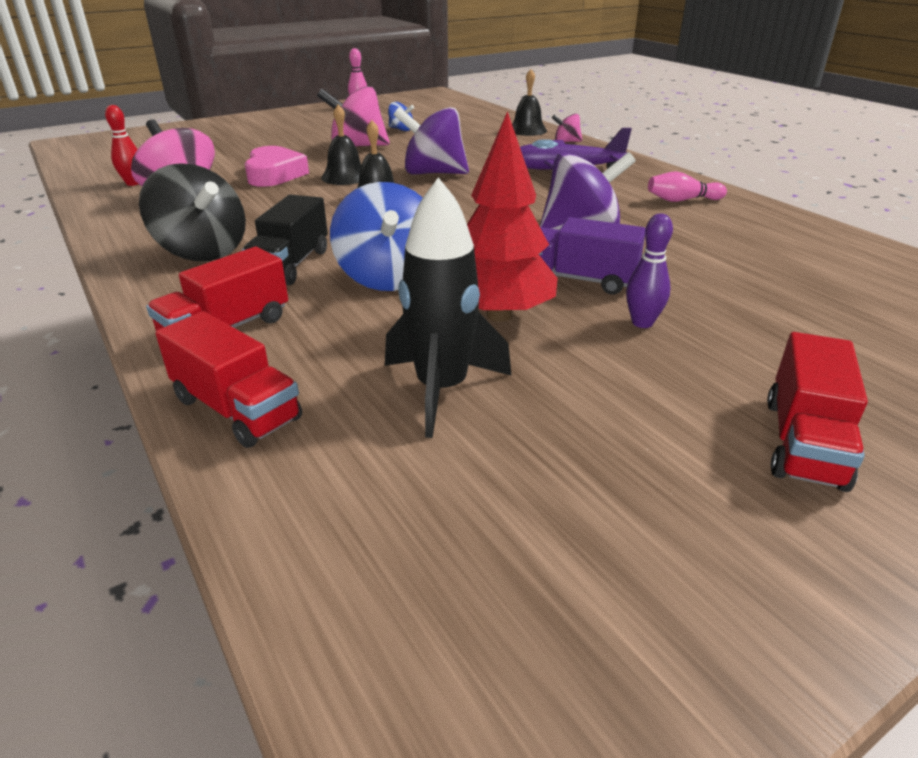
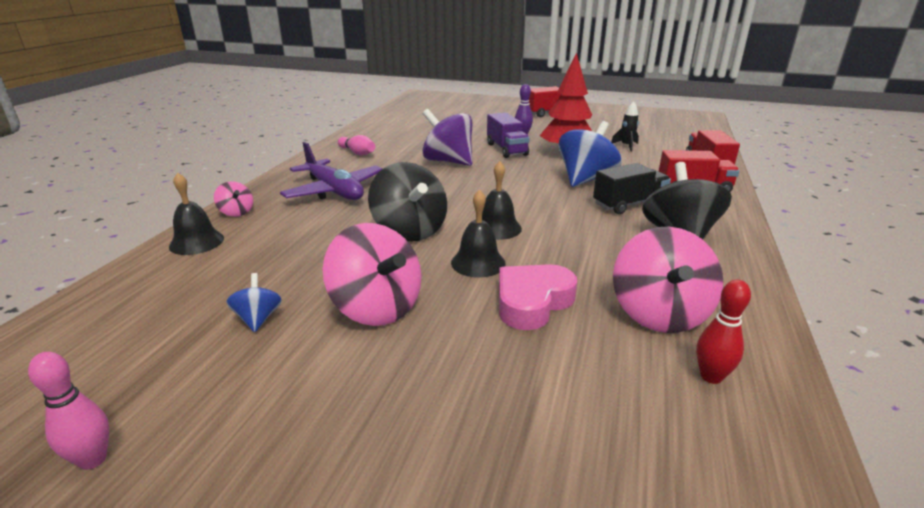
camera: 130 degrees left, 5 degrees down
black rocket [385,177,512,438] -> black rocket [611,101,639,152], size x0.53
purple spinning top [393,107,469,174] -> black spinning top [368,162,447,242]

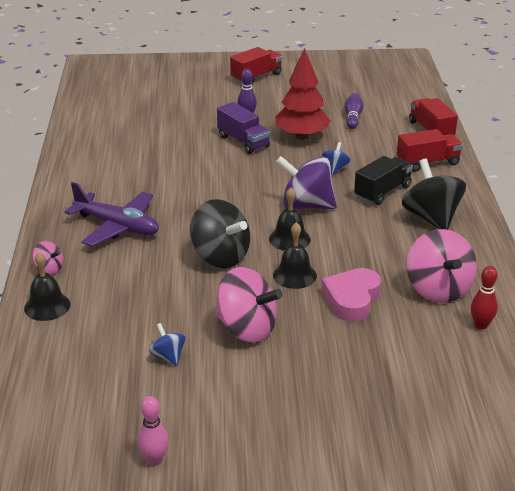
camera: 20 degrees left, 5 degrees up
pink bowling pin [338,135,375,155] -> none
purple spinning top [423,109,472,166] -> purple spinning top moved to [276,156,337,209]
blue spinning top [558,121,621,187] -> blue spinning top [321,142,351,175], size x0.49
black rocket [611,101,639,152] -> purple bowling pin [344,93,364,129]

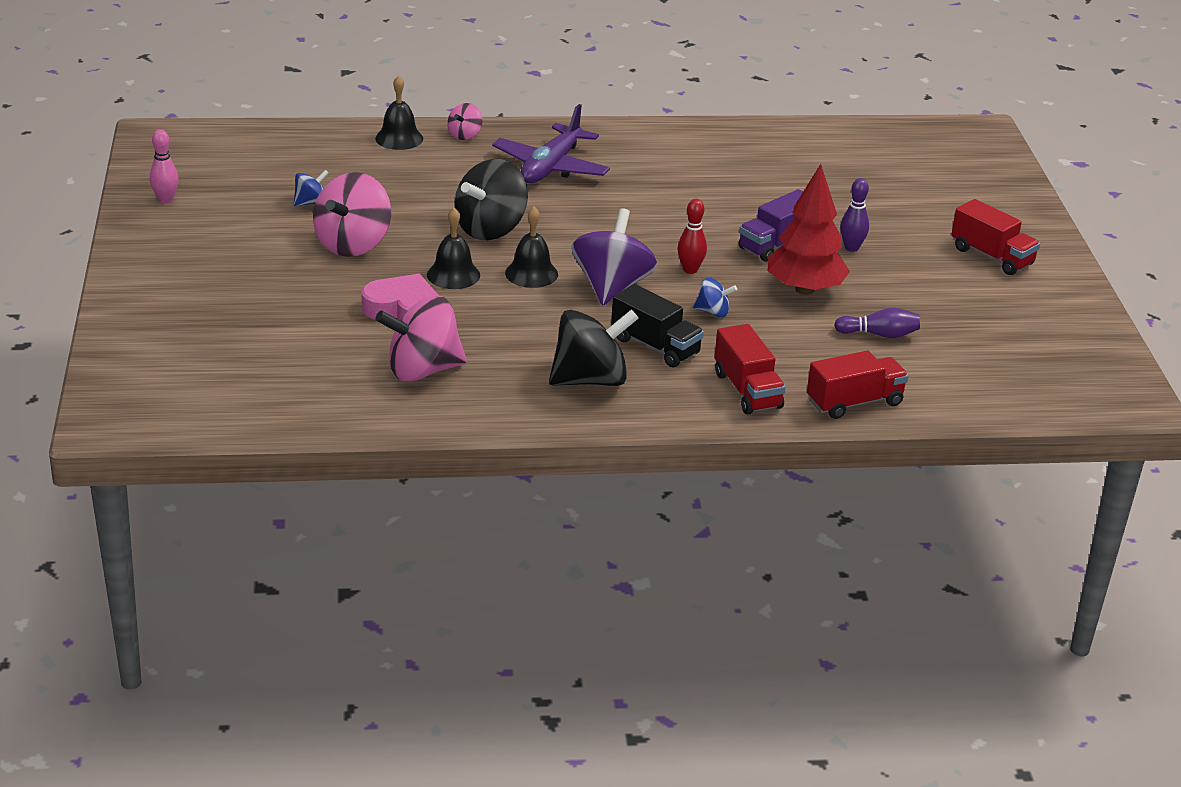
camera: 85 degrees right, 0 degrees up
red bowling pin [471,266,498,329] -> red bowling pin moved to [678,199,707,274]

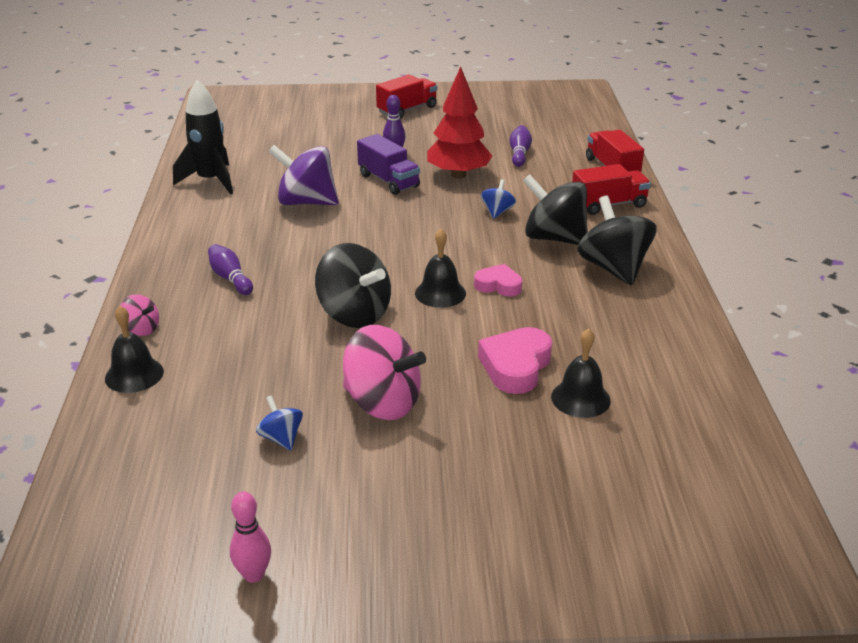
camera: 85 degrees left, 0 degrees up
pink spinning top [376,296,467,382] -> none
black bell [427,208,480,289] -> black bell moved to [551,328,611,418]
purple plane [492,104,610,183] -> purple bowling pin [208,244,253,295]
purple spinning top [572,208,657,305] -> purple spinning top moved to [268,145,339,205]
black truck [611,284,704,367] -> black spinning top [523,174,588,245]
red bowling pin [678,199,707,274] -> none
none -> black rocket [173,80,233,194]
none -> pink heart [474,264,522,296]

